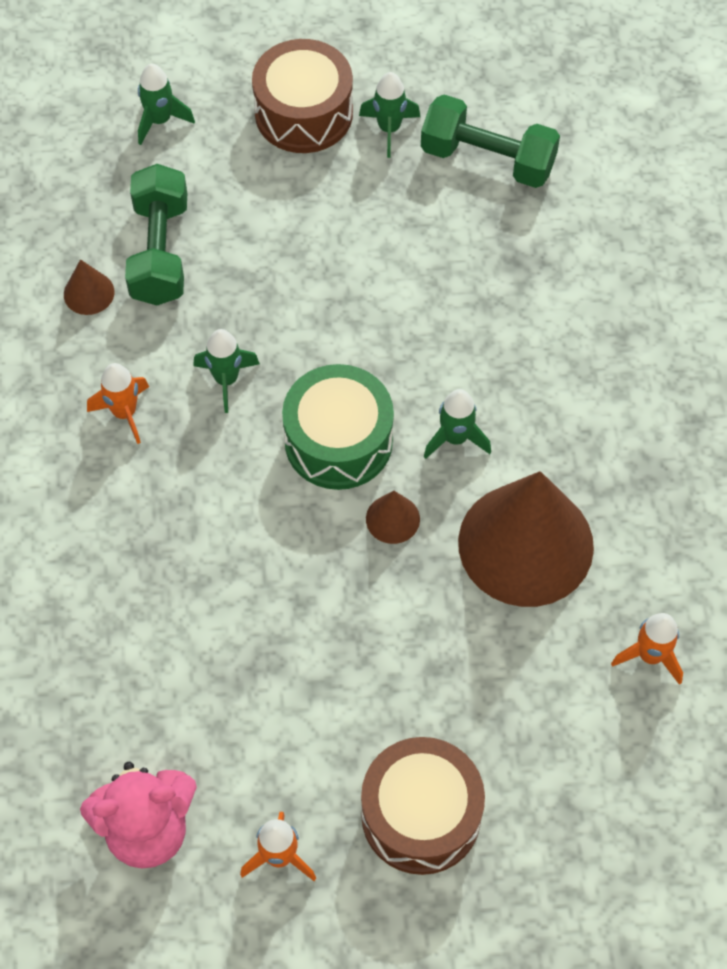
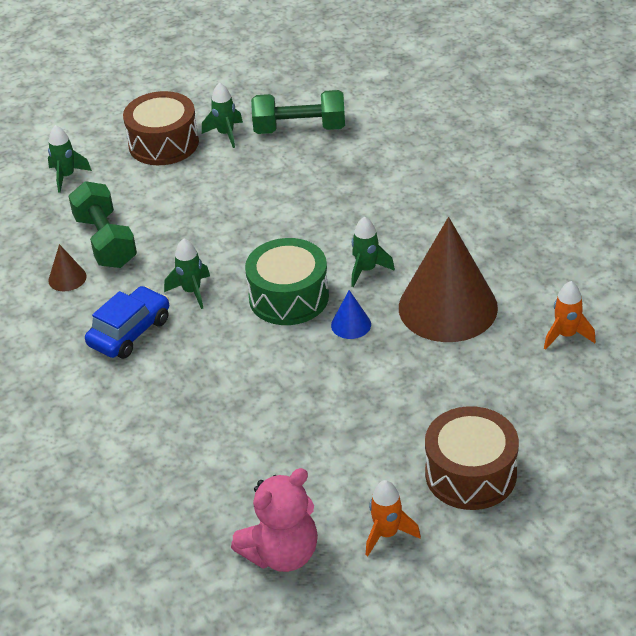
camera: 20 degrees left, 20 degrees down
orange rocket [87,363,149,444] -> blue car [85,286,169,359]
brown cone [366,491,420,544] -> blue cone [331,290,371,339]

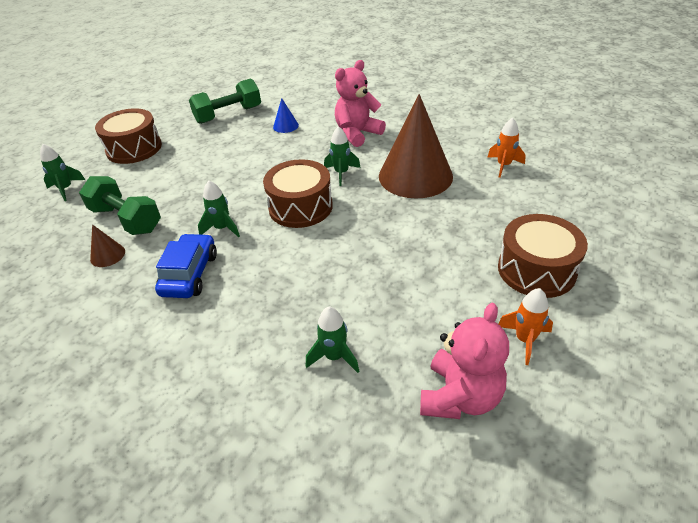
camera: 30 degrees left, 0 degrees up
green rocket [202,83,243,148] -> green rocket moved to [306,307,359,373]
green drum [245,238,329,325] -> brown drum [263,159,333,228]
blue cone [331,290,371,339] -> blue cone moved to [273,98,299,133]
none -> pink teddy bear [335,60,386,147]

